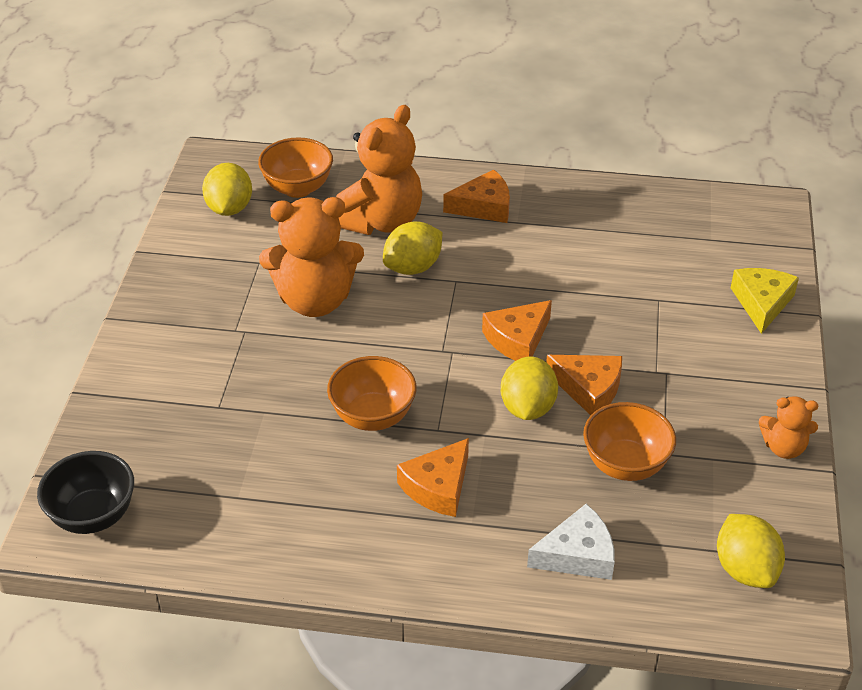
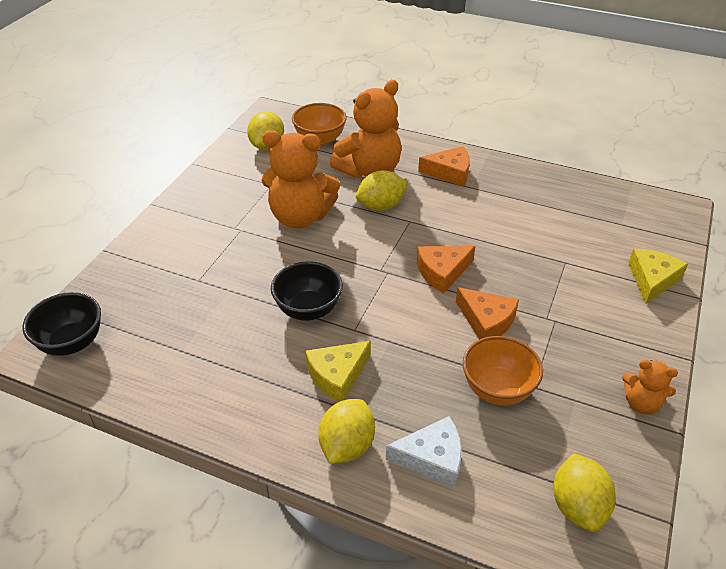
camera: 15 degrees right, 0 degrees up
orange bowl [327,356,416,431] -> black bowl [271,261,343,321]
orange cheese [397,438,469,517] -> yellow cheese [305,341,371,402]
yellow lemon [501,357,558,420] -> yellow lemon moved to [318,399,375,464]

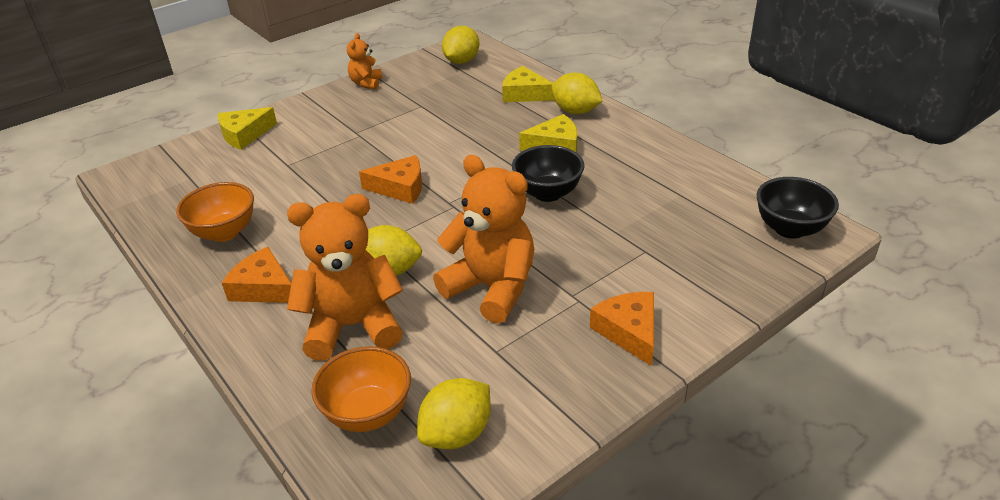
camera: 150 degrees left, 5 degrees down
yellow lemon [318,399,375,464] -> yellow lemon turned 75 degrees clockwise [551,73,603,114]
white cheese [386,416,462,488] -> yellow cheese [502,66,555,102]
orange cheese [456,287,519,340] -> orange cheese moved to [590,292,654,366]
orange bowl [462,336,543,405] -> orange bowl moved to [176,182,254,242]
orange teddy bear [622,360,678,414] -> orange teddy bear turned 135 degrees counterclockwise [347,33,382,89]

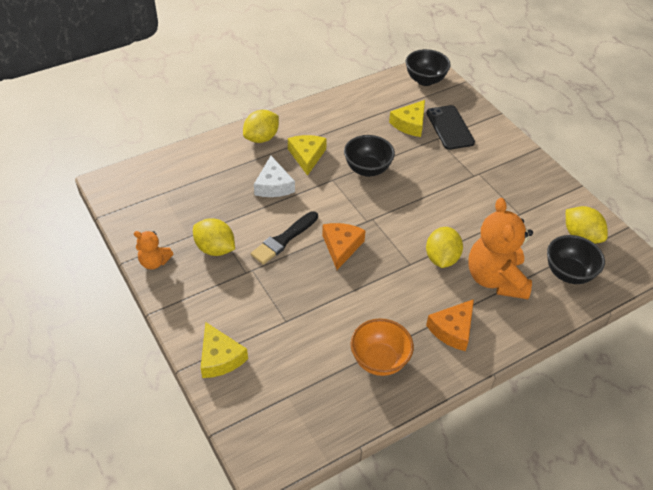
camera: 85 degrees left, 10 degrees up
orange bowl [311,346,411,432] -> black bowl [547,235,605,284]
orange teddy bear [433,155,534,323] -> none
yellow lemon [442,26,479,64] -> yellow lemon moved to [193,218,235,256]
yellow cheese [502,66,555,102] -> yellow cheese moved to [389,100,425,137]
orange cheese [590,292,654,366] -> none
none -> black brush [251,211,318,265]
none -> white cheese [254,156,295,197]
none -> black phone [426,105,475,150]

